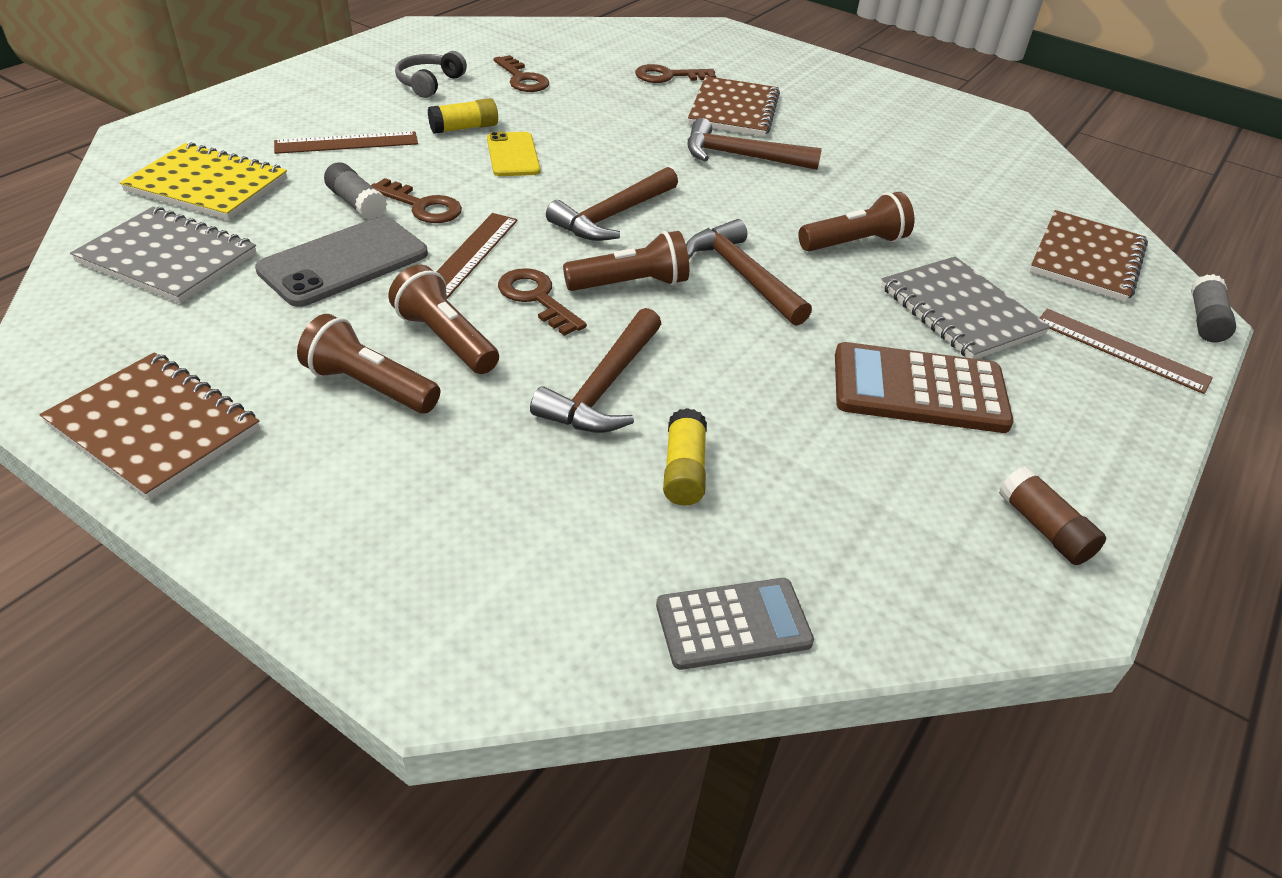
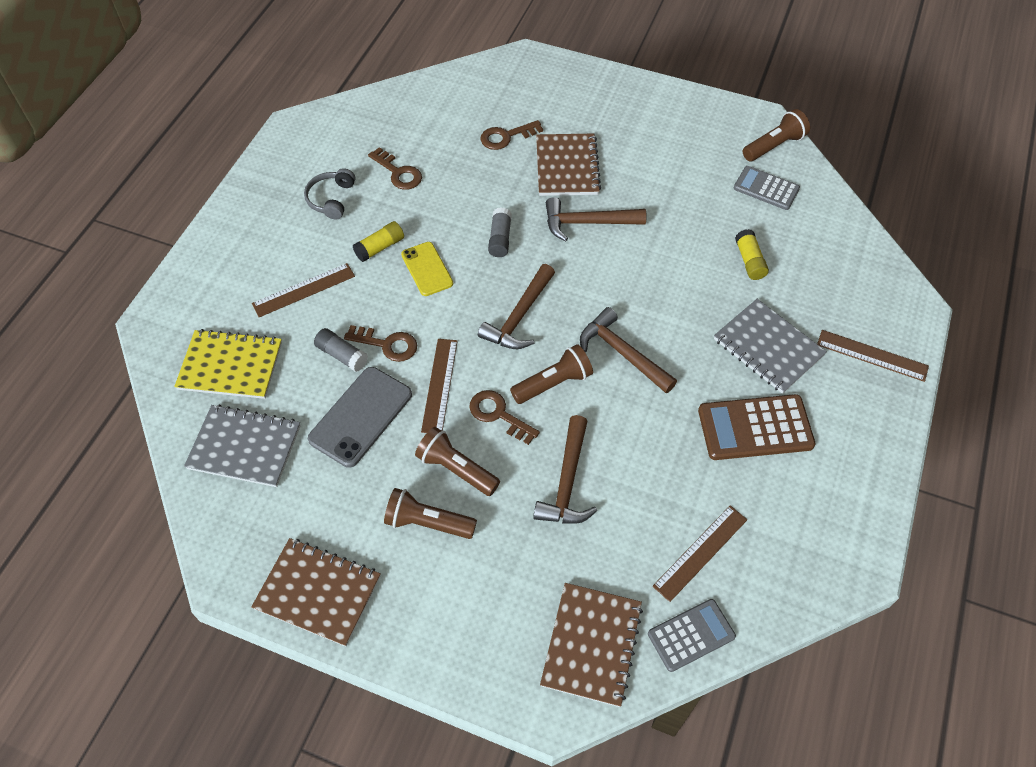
camera: 10 degrees left, 15 degrees up
yellow glue stick [663,408,707,506] -> yellow glue stick moved to [735,229,769,280]
brown flashlight [798,192,914,251] -> brown flashlight moved to [743,109,810,161]
brown glue stick [999,466,1106,565] -> none
brown notebook [1030,210,1148,302] -> brown notebook moved to [540,583,643,707]
grey glue stick [1191,274,1236,343] -> grey glue stick moved to [488,207,512,257]
none -> brown ruler [653,505,747,602]
none -> grey calculator [734,166,800,210]

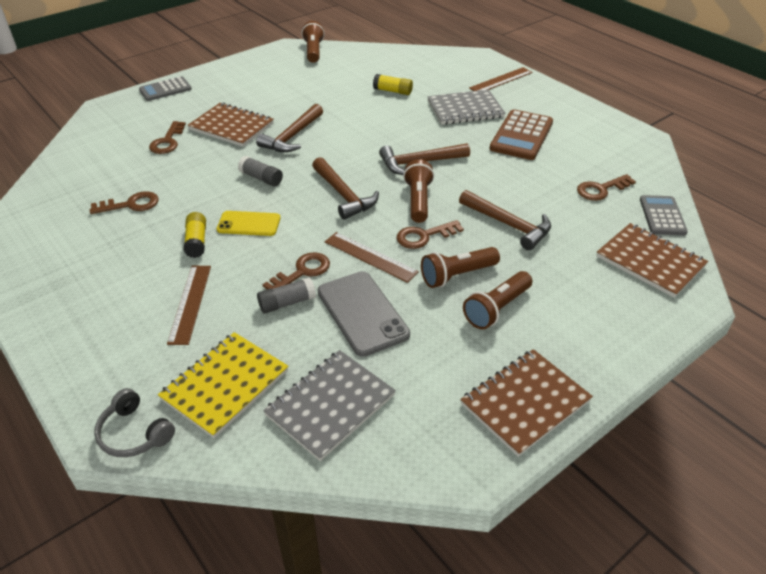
camera: 60 degrees left, 15 degrees down
grey headphones [304,168,356,219] -> grey headphones moved to [94,388,175,457]
brown ruler [653,505,747,602] -> brown key [577,174,636,201]
grey calculator [734,166,800,210] -> grey calculator moved to [139,76,192,101]

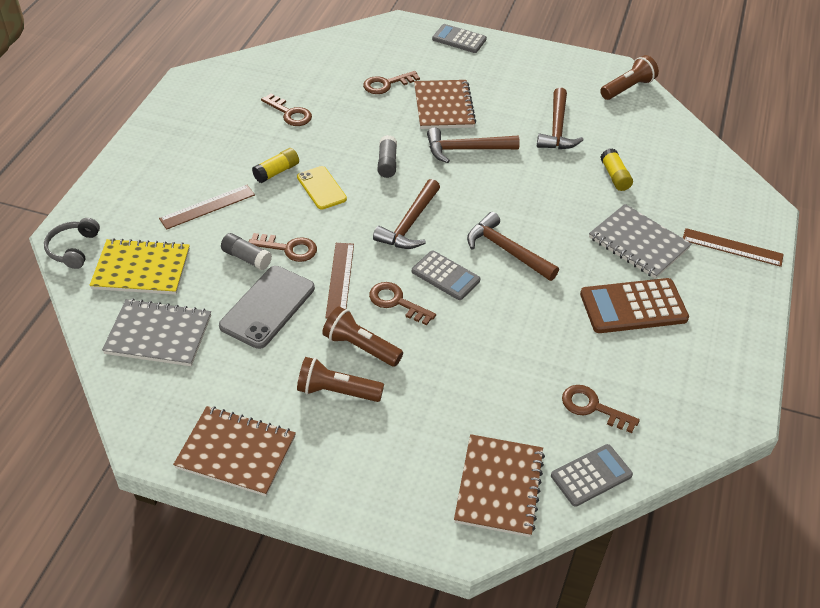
camera: 55 degrees right, 5 degrees up
brown flashlight [403,159,434,223] -> grey calculator [412,250,481,300]
brown hammer [459,190,551,250] -> brown hammer moved to [537,87,584,149]

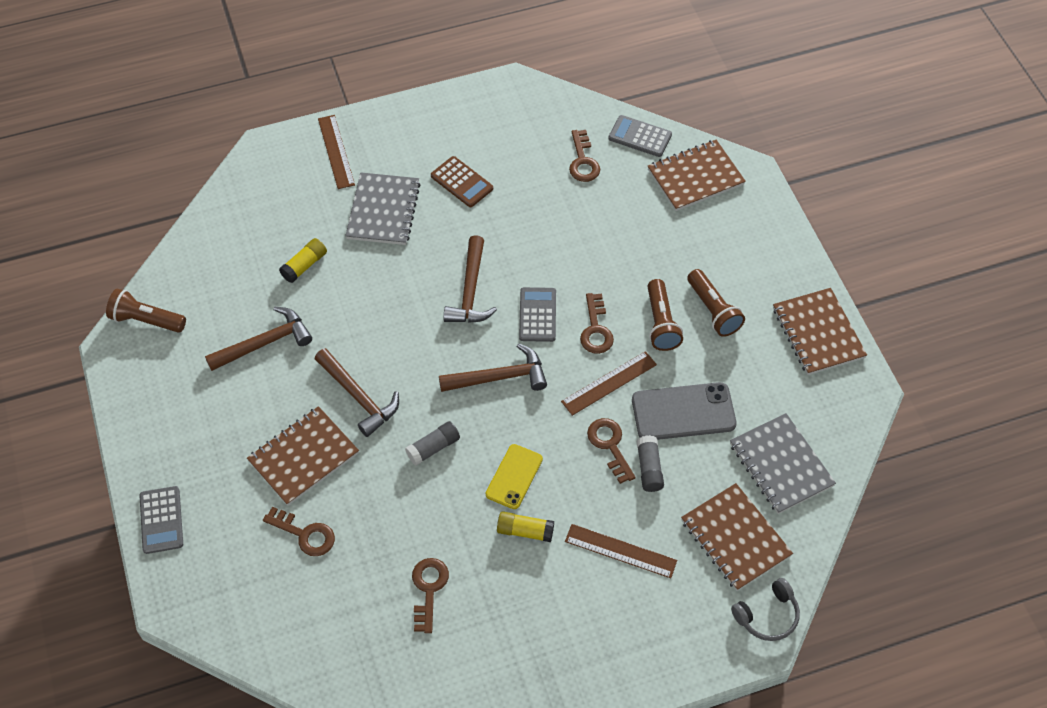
camera: 125 degrees left, 10 degrees up
yellow notebook [89,238,190,295] -> brown notebook [681,483,793,591]
brown calculator [580,278,689,333] -> brown calculator [431,156,493,207], size x0.65

